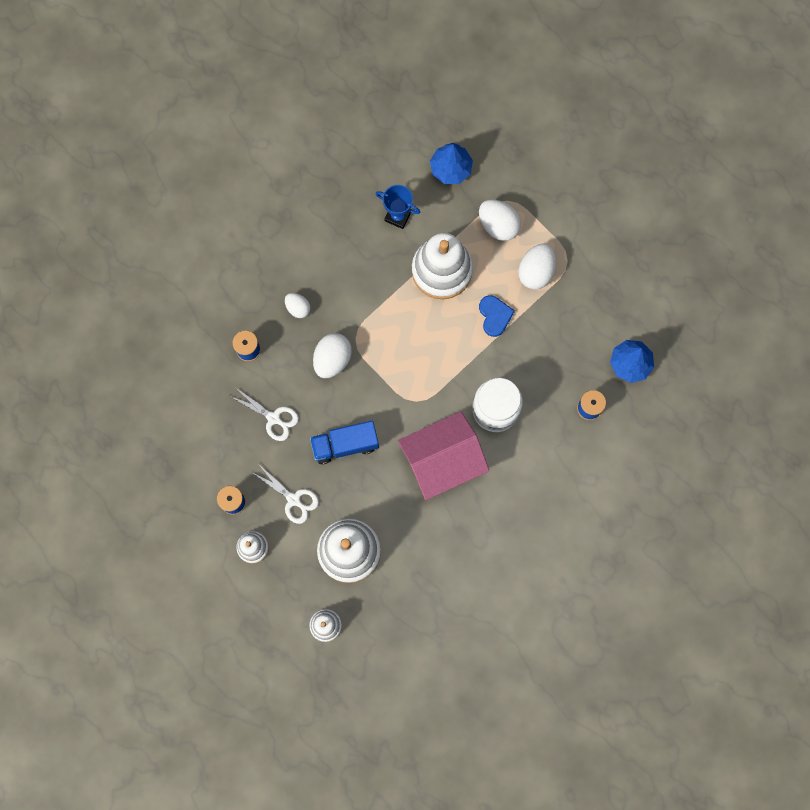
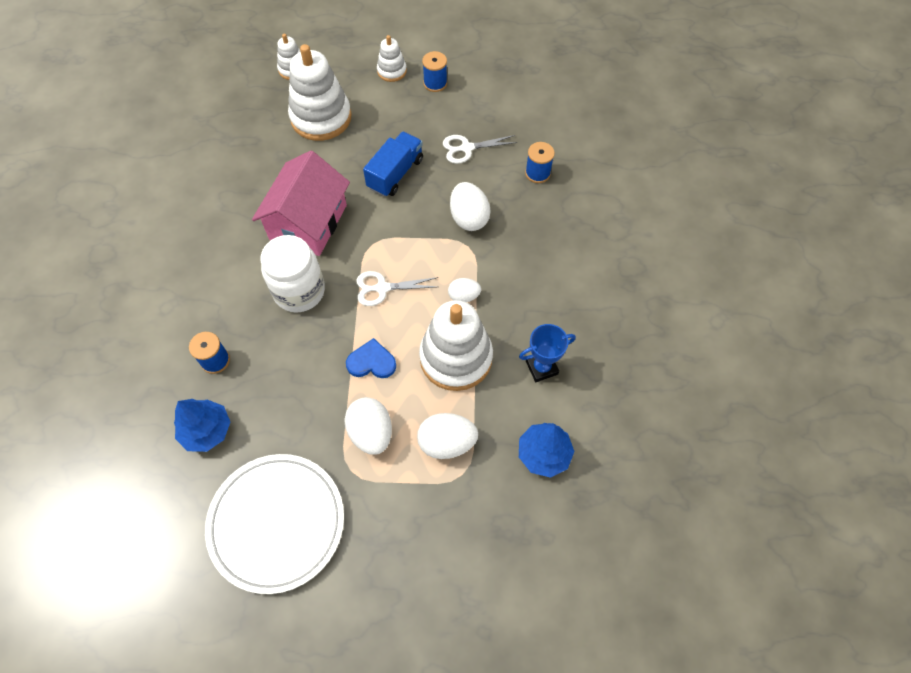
camera: 135 degrees right, 15 degrees down
white scissors [252,465,319,524] -> white scissors moved to [356,271,438,306]
white egg [285,293,310,318] -> white egg moved to [448,278,481,302]
blue heart [479,295,515,337] -> blue heart turned 150 degrees clockwise [346,338,396,378]
none -> white plate [205,454,344,594]

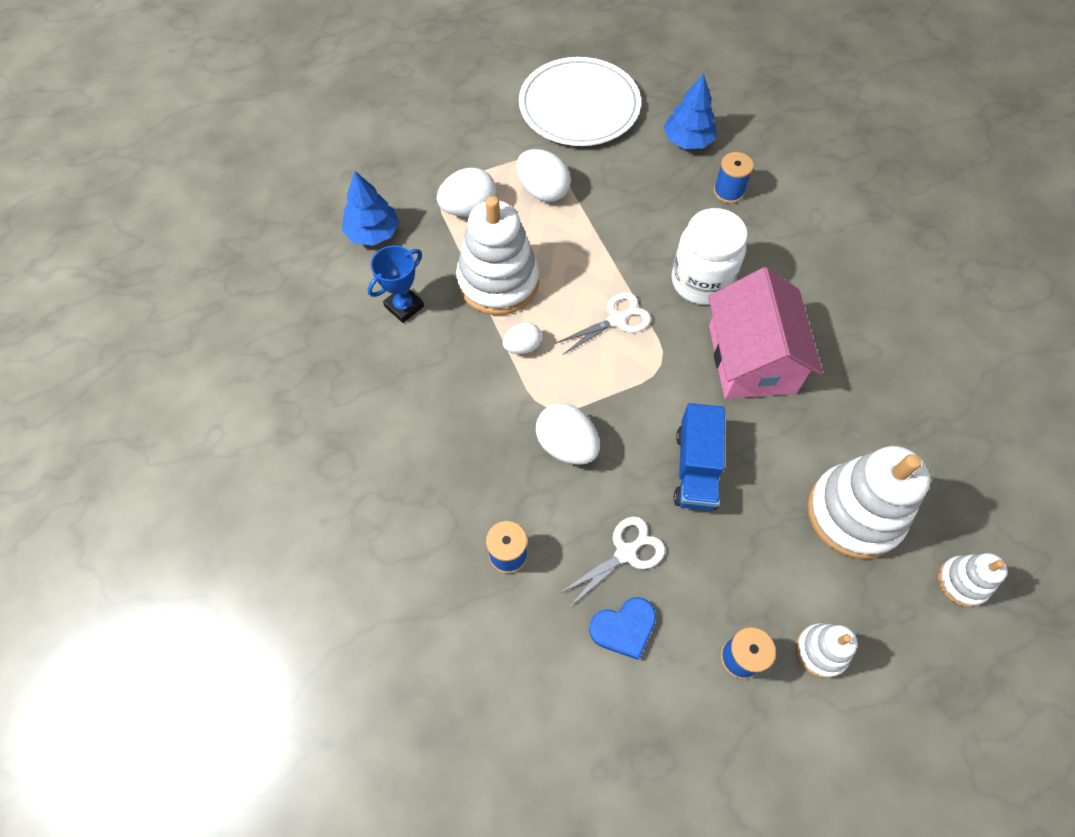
camera: 155 degrees right, 0 degrees up
blue heart [346,338,396,378] -> blue heart moved to [589,597,656,660]

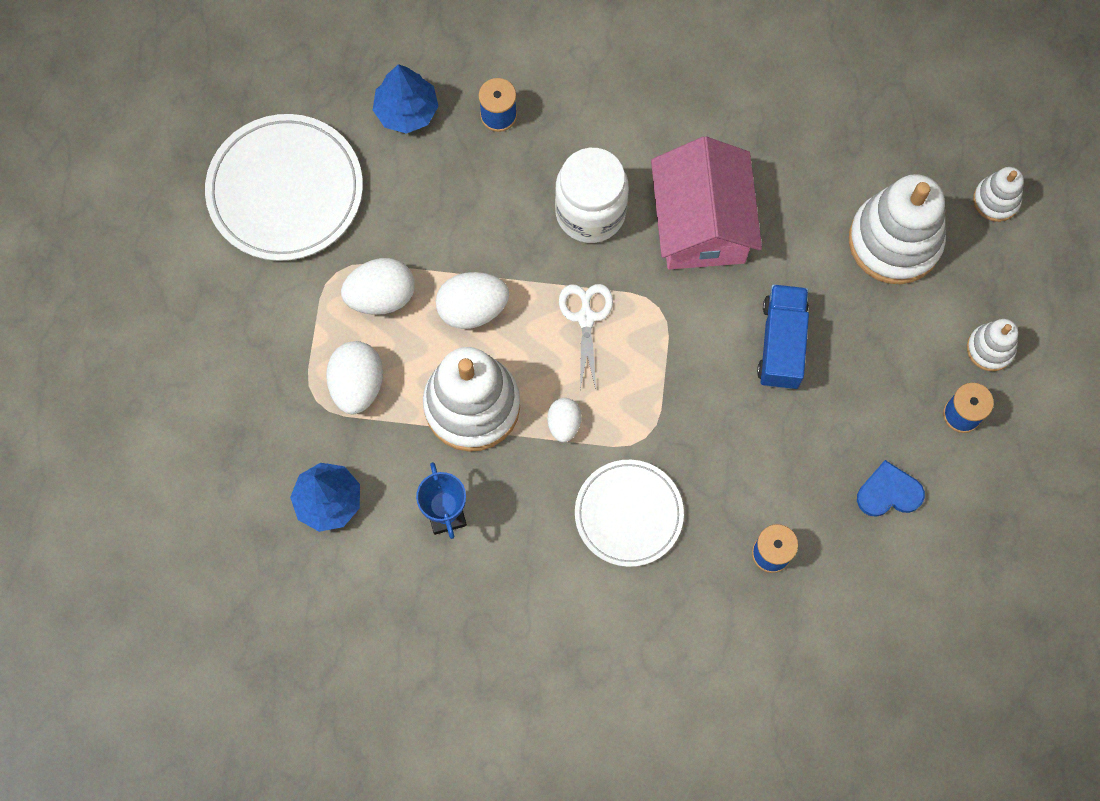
camera: 60 degrees left, 10 degrees up
white egg [536,403,600,465] -> white egg moved to [436,272,509,329]
white scissors [559,517,665,606] -> none
blue heart [589,597,656,660] -> blue heart turned 105 degrees counterclockwise [857,460,925,517]
blue truck [674,403,725,511] -> blue truck turned 120 degrees counterclockwise [757,284,809,389]
pink house [708,267,823,399] -> pink house turned 60 degrees clockwise [651,136,762,270]
none -> white plate [575,460,684,567]

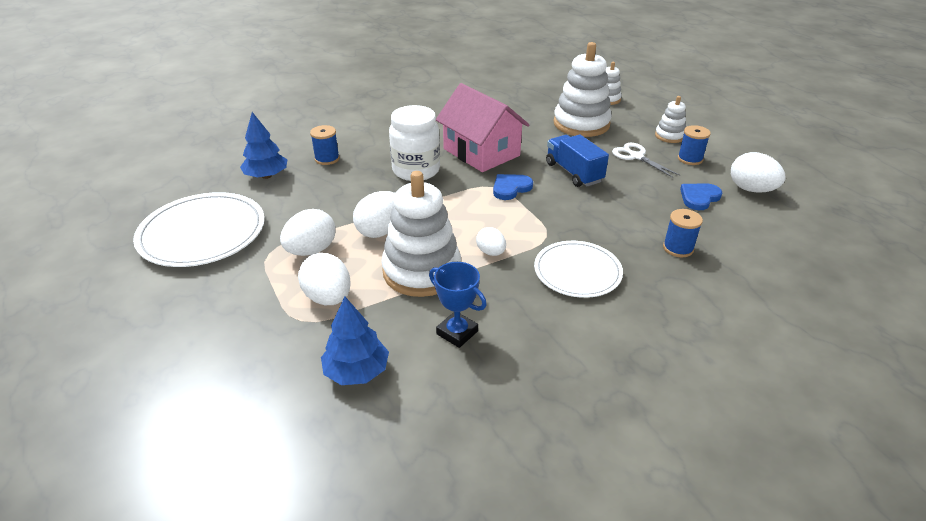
camera: 35 degrees left, 35 degrees down
white scissors [559,284,613,389] -> white scissors moved to [612,143,680,178]
none -> blue heart [493,174,533,200]
none -> white egg [731,152,786,193]

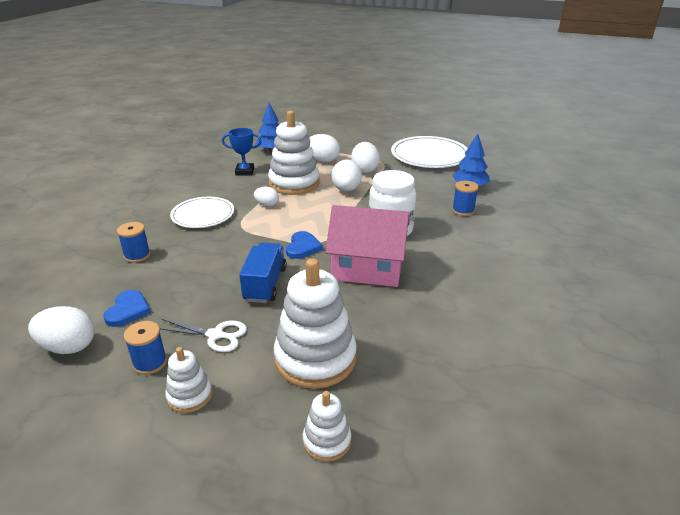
camera: 140 degrees right, 5 degrees down
blue truck [546,134,609,187] -> blue truck turned 105 degrees counterclockwise [239,243,287,303]

